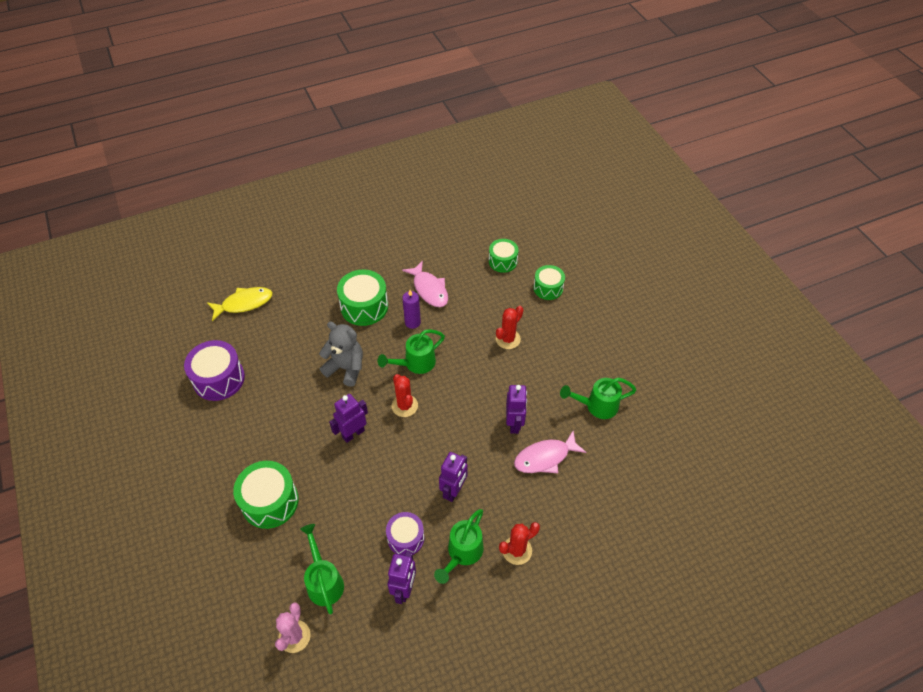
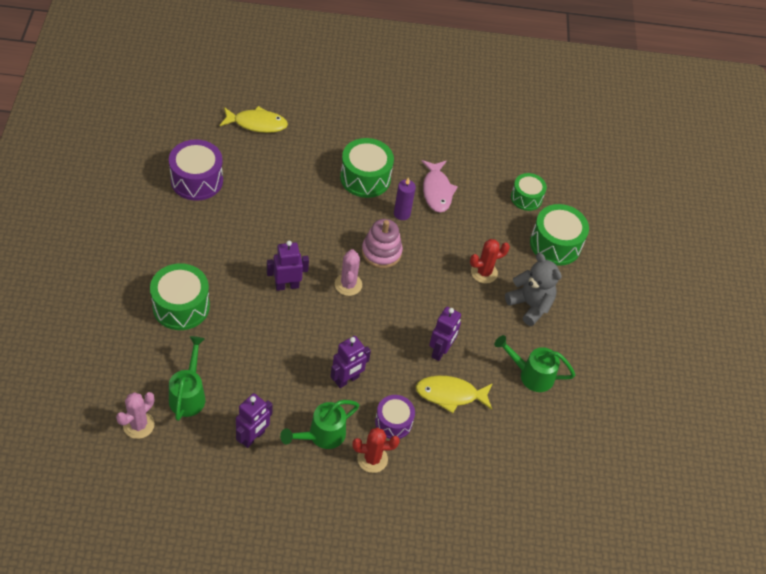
camera: 20 degrees right, 0 degrees up
grey teddy bear [319,322,363,387] -> grey teddy bear moved to [505,253,562,326]
green watering can [378,329,445,374] -> pink stacking toy [362,219,403,268]
purple drum [386,512,424,556] -> purple drum moved to [375,395,415,439]
red cactus [392,374,418,417] -> pink cactus [335,249,362,296]
pink fish [514,430,587,473] -> yellow fish [416,376,493,413]
green drum [534,265,565,300] -> green drum [530,204,589,266], size x1.57

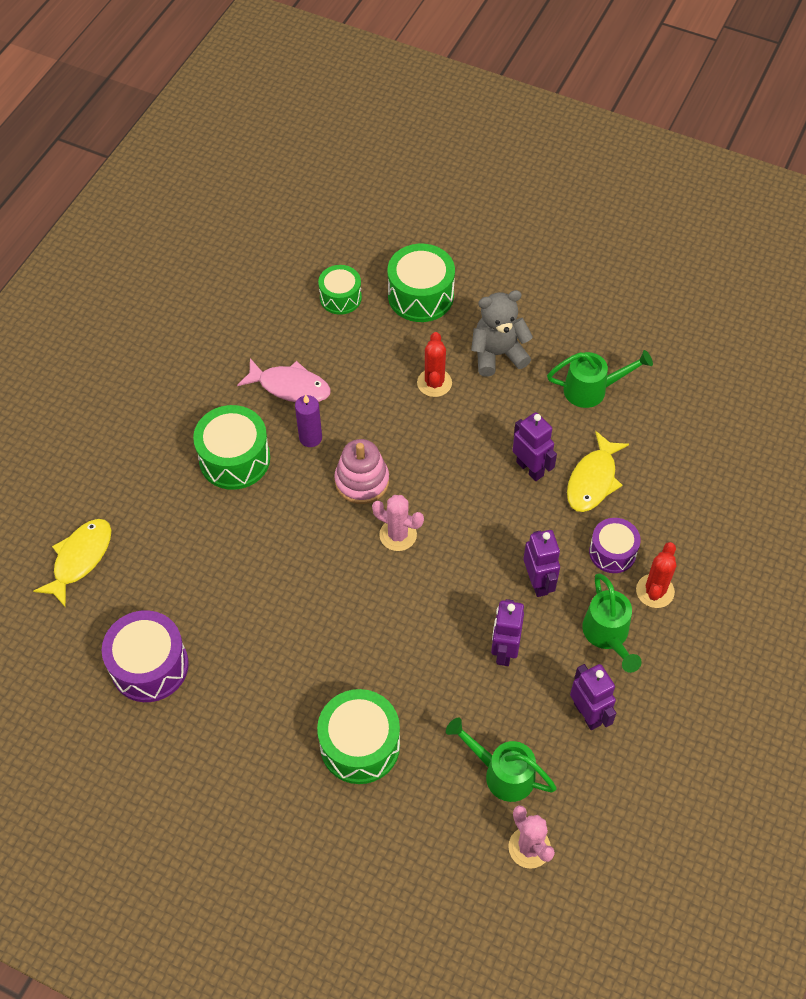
camera: 60 degrees left, 5 degrees up
purple robot [267,241,309,291] -> purple robot moved to [491,599,524,666]
green watering can [494,335,575,392] -> green watering can turned 135 degrees counterclockwise [547,350,653,408]

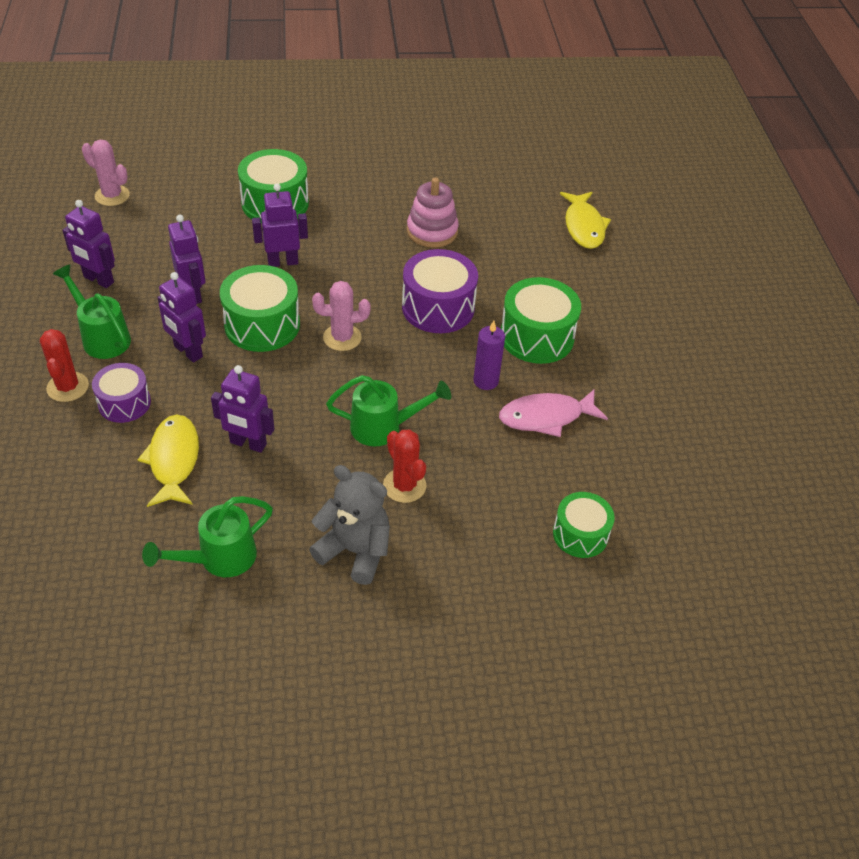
camera: 145 degrees right, 10 degrees down
purple drum [102,610,189,702] -> purple drum moved to [402,249,478,333]
pink stacking toy [334,439,389,504] -> pink stacking toy moved to [407,178,459,248]
green drum [388,244,455,322] -> green drum moved to [220,265,300,352]
green watering can [446,717,557,802] -> green watering can moved to [326,375,451,447]
grey teddy bear [471,290,533,376] -> grey teddy bear turned 105 degrees counterclockwise [309,465,390,585]
none -> purple robot [252,184,308,267]

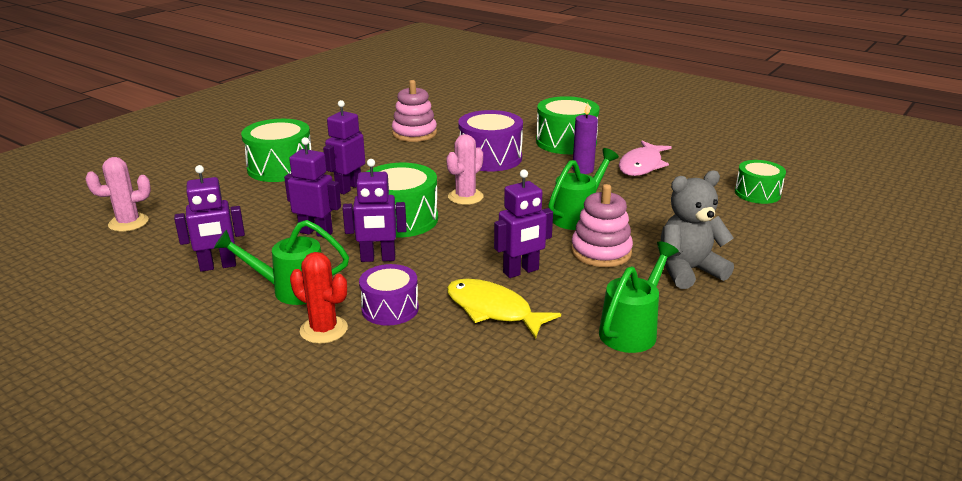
camera: 45 degrees left, 20 degrees down
green watering can [142,496,273,577] -> green watering can turned 150 degrees counterclockwise [599,241,679,353]
red cactus [383,429,426,503] -> none
yellow fish [560,192,611,249] -> none
none -> pink stacking toy [571,184,633,267]

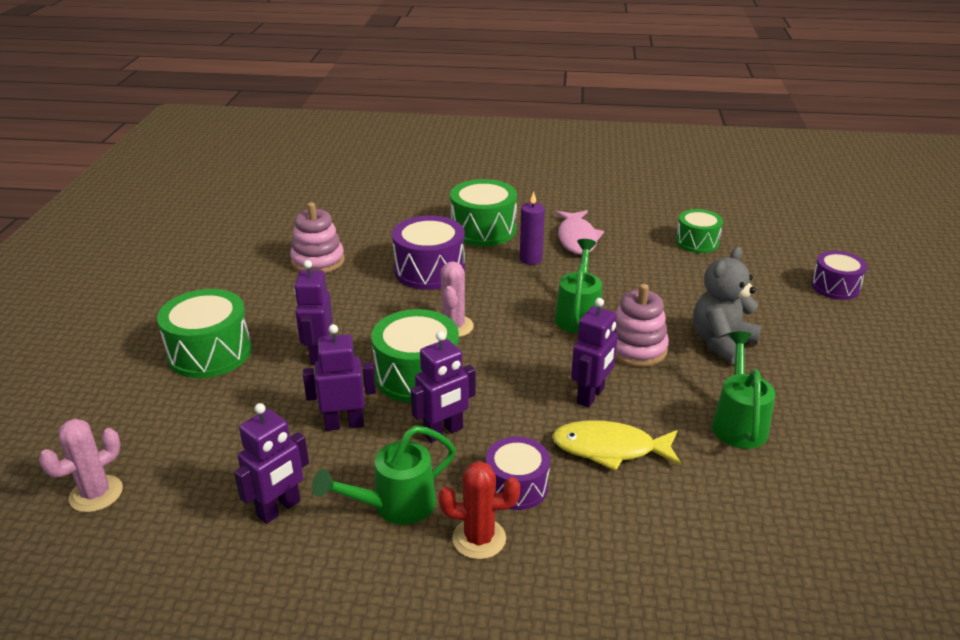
camera: 30 degrees left, 5 degrees up
none -> purple drum [811,251,867,300]

